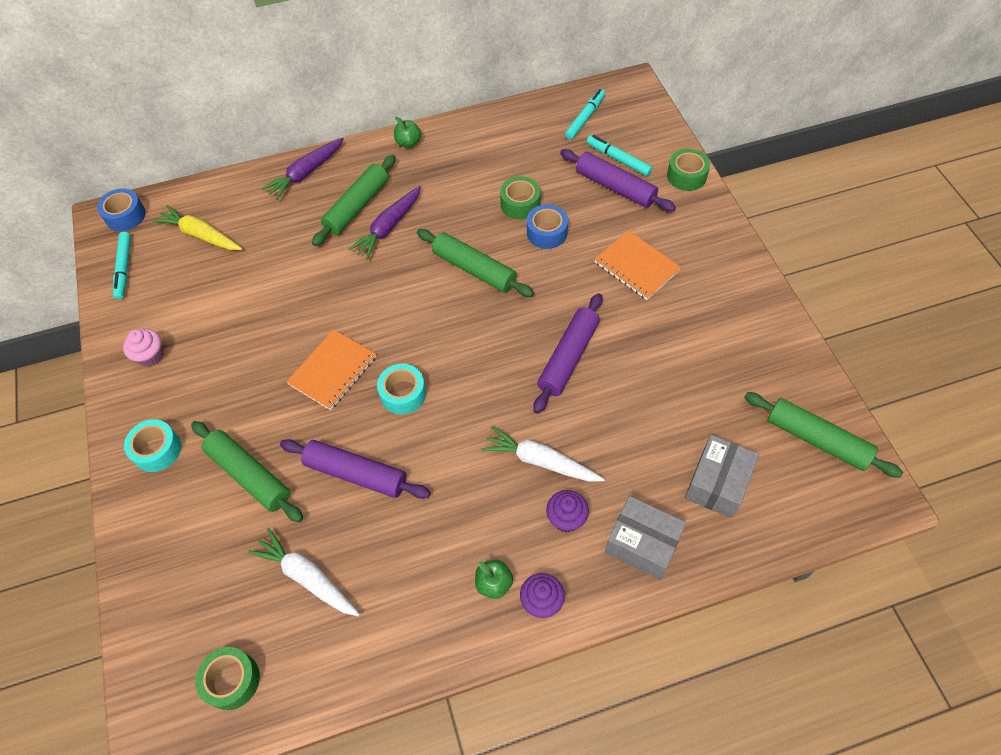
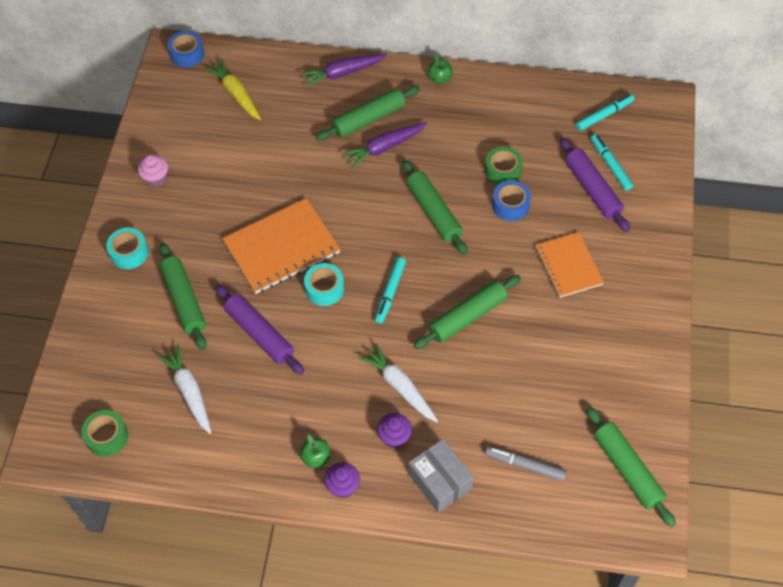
camera: 25 degrees right, 0 degrees up
turquoise marker [113,232,131,299] -> turquoise marker moved to [375,257,406,324]
orange notebook [287,329,376,410] -> orange notebook [222,198,341,294], size x1.53
purple rolling pin [533,293,602,414] -> green rolling pin [414,275,521,349]
green tape [667,149,710,191] -> none
grey box [685,435,759,518] -> grey marker [485,446,567,481]

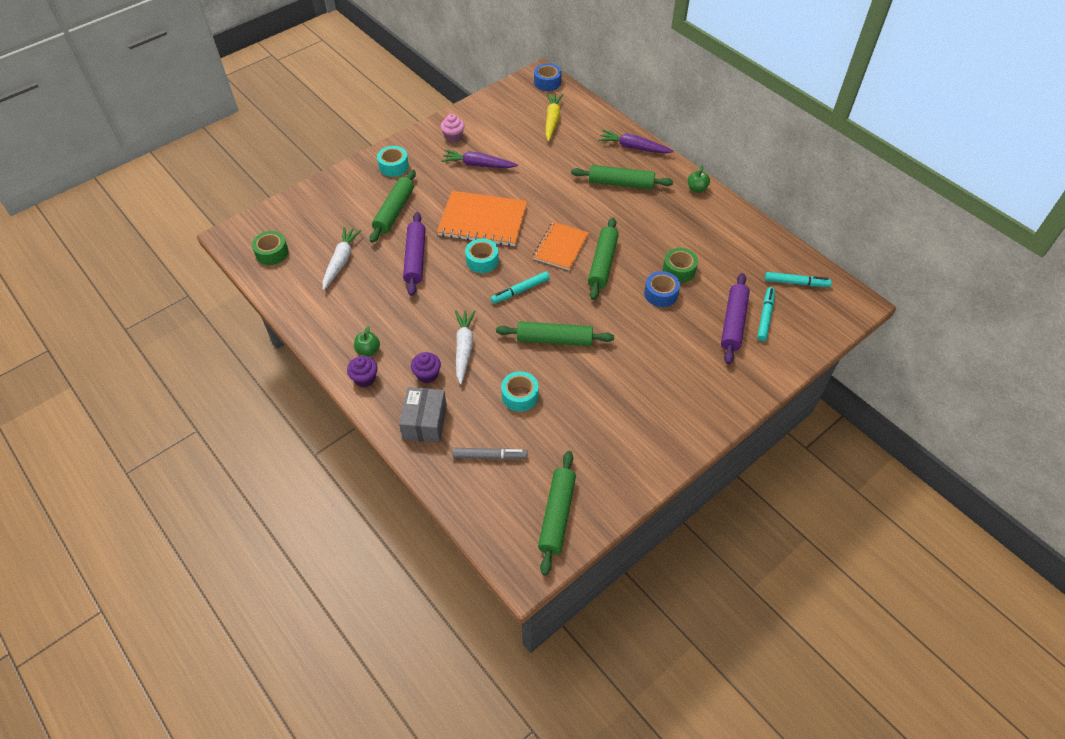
camera: 40 degrees right, 5 degrees down
purple carrot [342,122,427,169] -> purple carrot moved to [441,150,518,168]
grey marker [485,446,567,481] -> grey marker turned 120 degrees clockwise [453,448,527,460]
orange notebook [535,232,604,298] -> orange notebook moved to [533,222,589,271]
none -> turquoise tape [501,371,538,412]

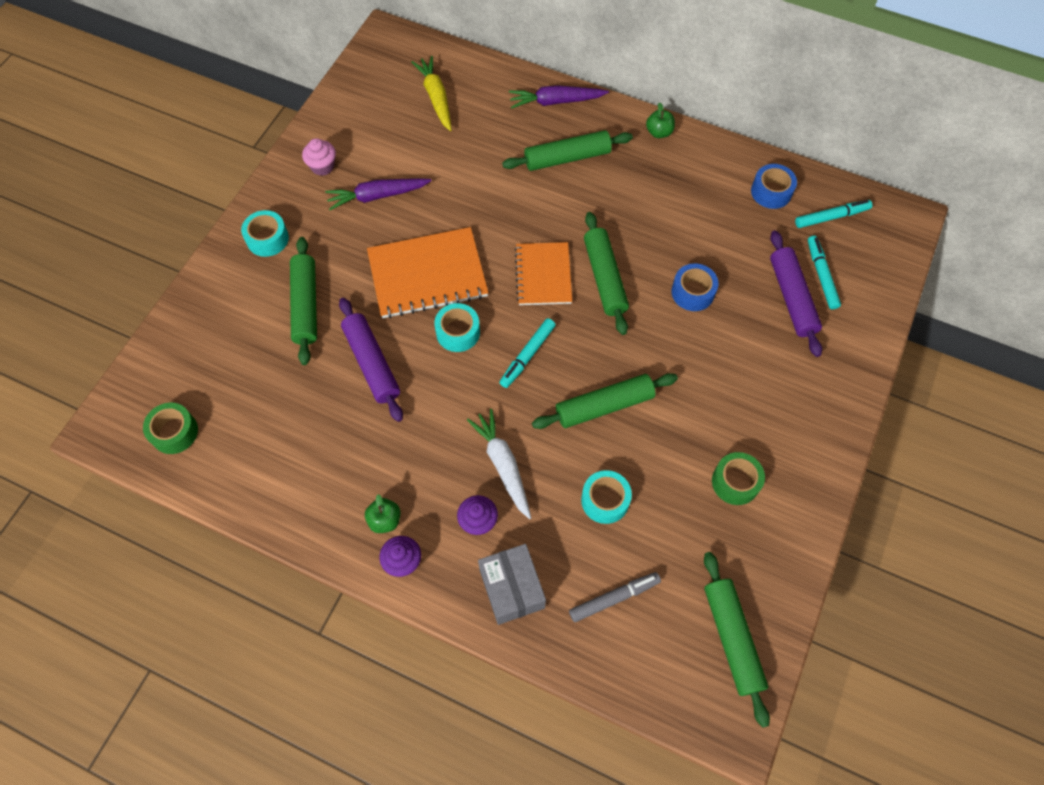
camera: 25 degrees left, 10 degrees up
white carrot [323,227,362,290] -> none
blue tape [534,63,562,91] -> blue tape moved to [751,164,797,209]
green tape [663,248,698,283] -> green tape moved to [712,452,765,505]

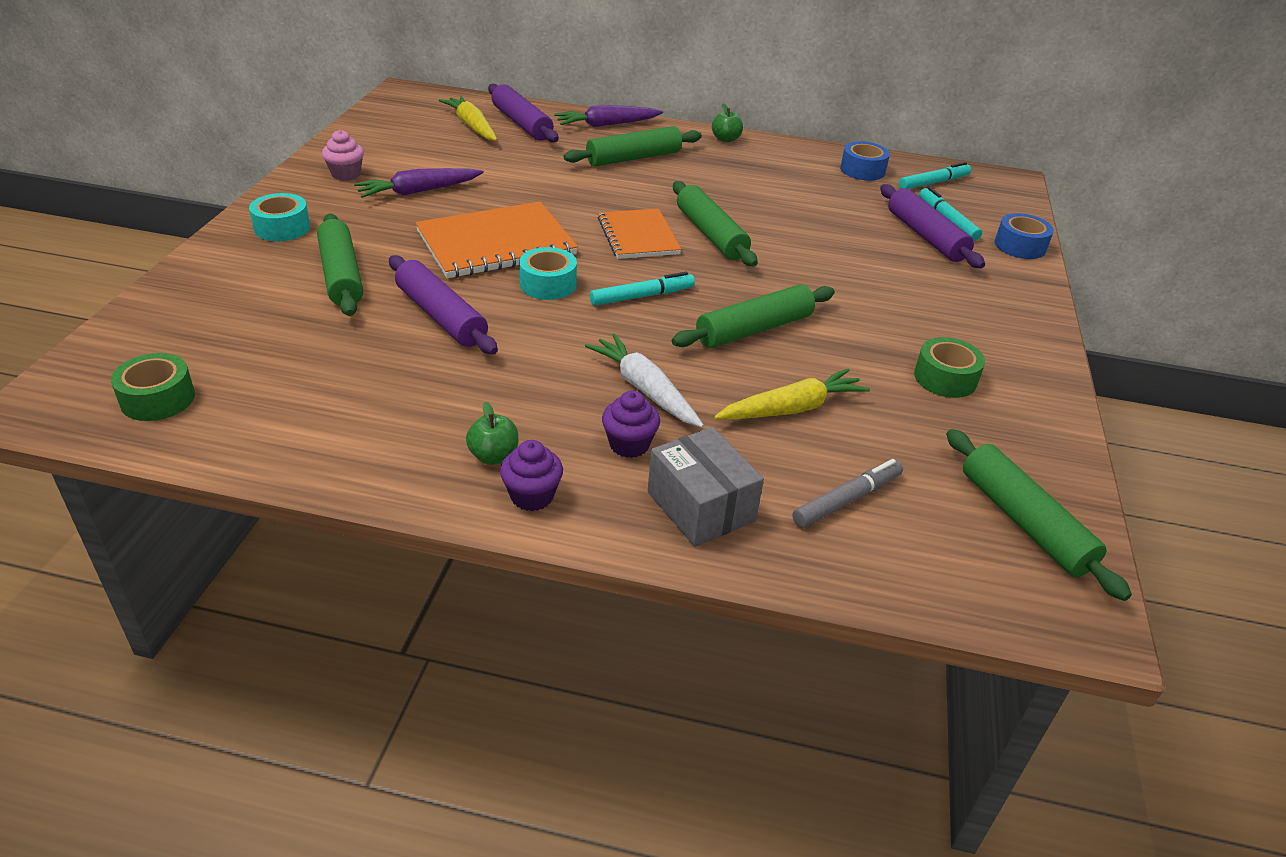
camera: 15 degrees left, 25 degrees down
turquoise marker [499,318,556,388] -> turquoise marker turned 135 degrees counterclockwise [590,272,695,306]
turquoise tape [581,470,632,524] -> yellow carrot [714,368,870,420]
blue tape [671,263,719,311] -> blue tape moved to [994,213,1054,259]
none -> purple rolling pin [488,84,559,142]

